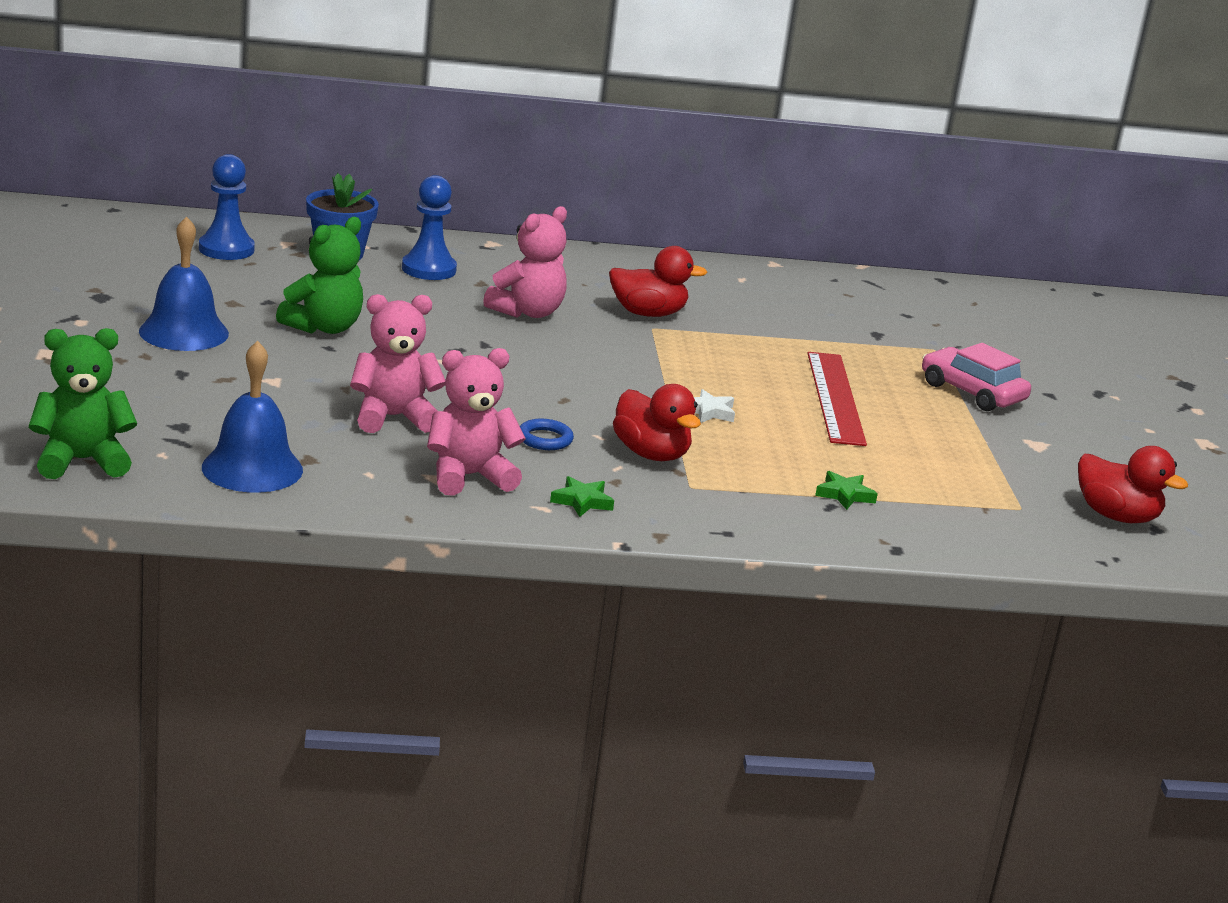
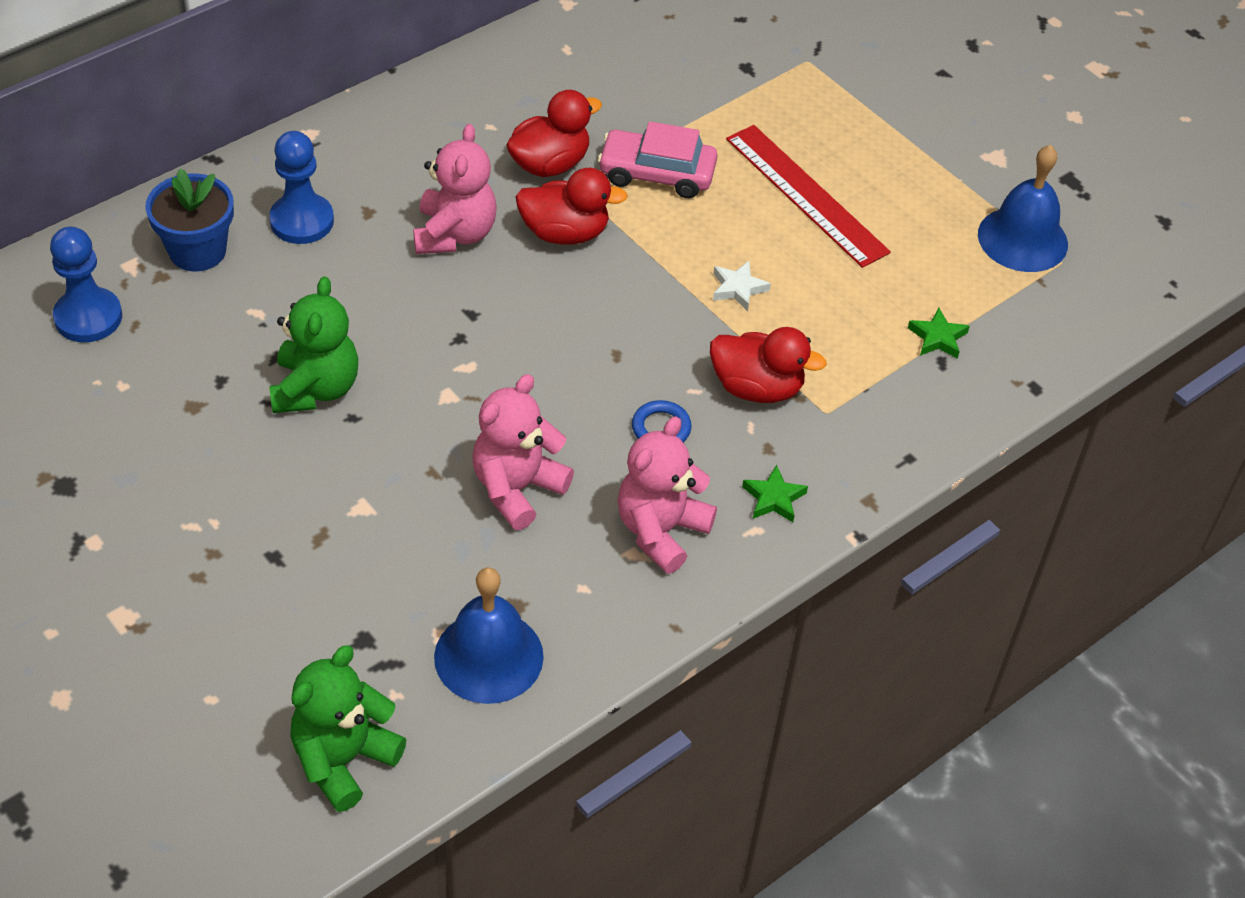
camera: 35 degrees left, 25 degrees up
blue bell [139,216,229,351] -> blue bell moved to [978,145,1068,272]
pink car [922,343,1031,411] -> pink car moved to [598,122,717,198]
red duck [1078,446,1188,523] -> red duck moved to [515,168,628,245]

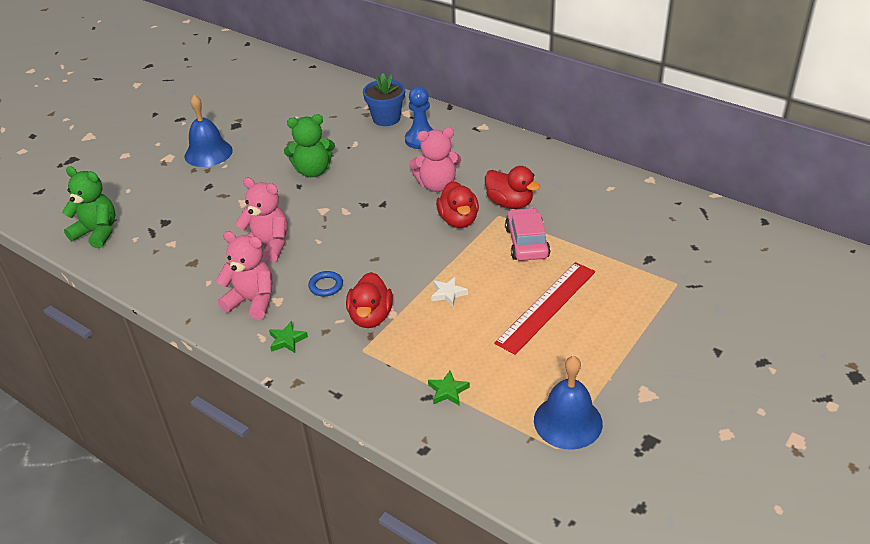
camera: 80 degrees right, 10 degrees down
blue pawn [50,227,122,343] -> none
blue bell [434,568,544,704] -> blue bell moved to [184,95,233,167]

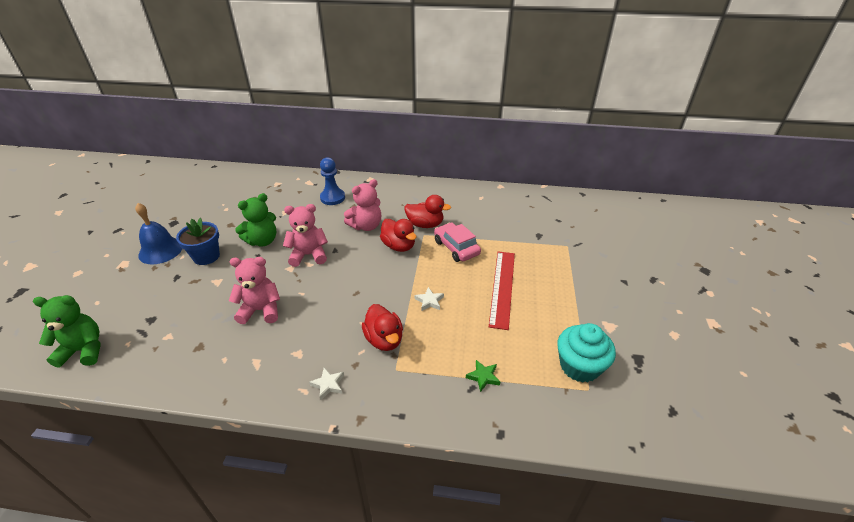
camera: 30 degrees left, 0 degrees up
pink teddy bear [216,231,272,319] -> pink teddy bear moved to [283,204,328,267]
green star [269,321,308,353] -> white star [309,368,344,400]
blue ring [308,271,343,297] -> none
blue flower pot [363,73,405,126] -> blue flower pot moved to [176,218,220,265]
blue bell [534,356,603,450] -> turquoise cupcake [557,323,616,383]

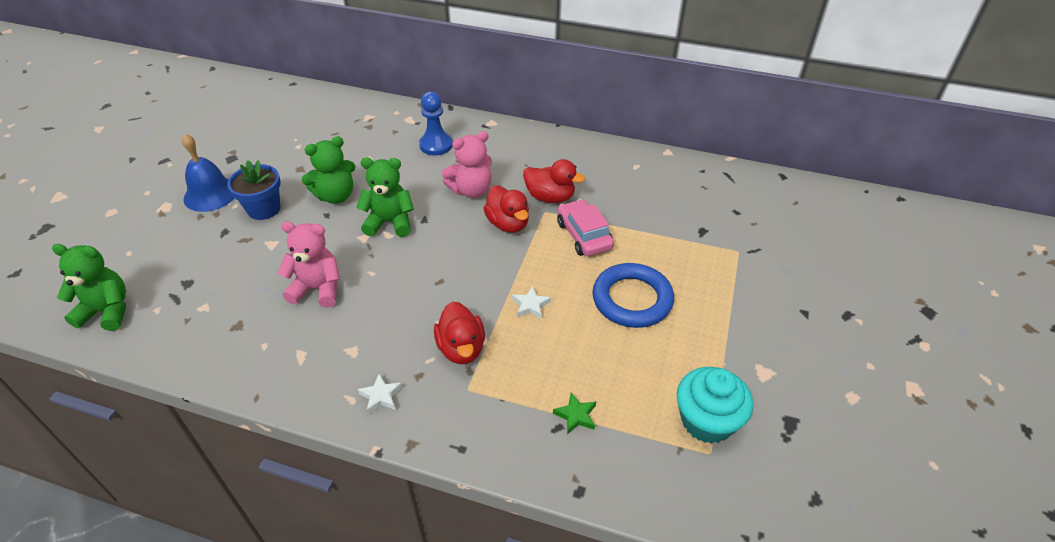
camera: 10 degrees right, 5 degrees up
pink teddy bear [283,204,328,267] -> green teddy bear [356,158,414,237]
red ruler [489,251,515,330] -> blue ring [592,263,674,328]

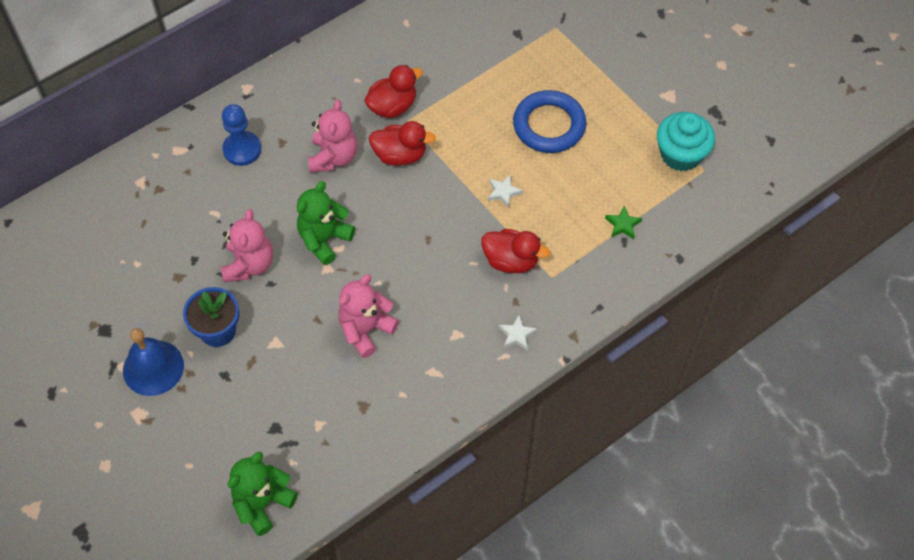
camera: 55 degrees left, 15 degrees up
green teddy bear [302,136,356,204] -> pink teddy bear [221,209,273,282]
pink car [557,199,614,256] -> none

